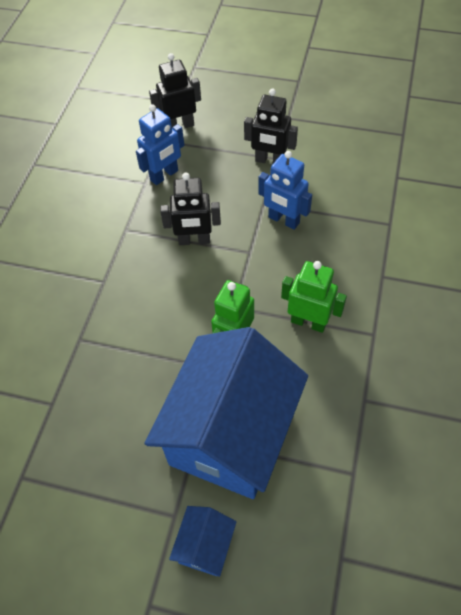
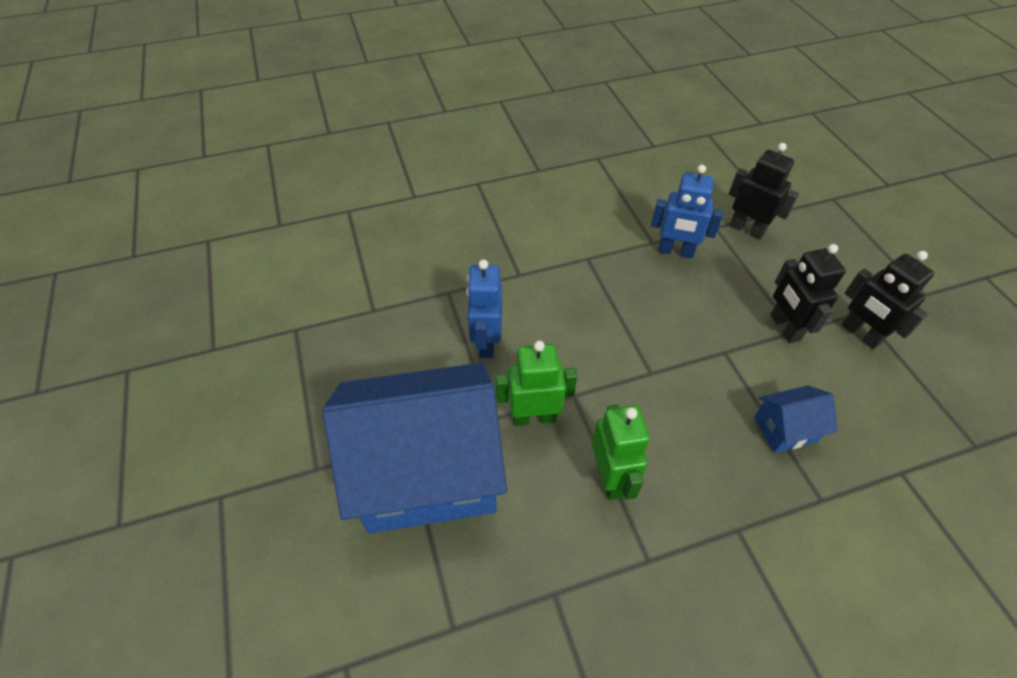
camera: 55 degrees right, 5 degrees down
black robot [160,173,221,245] -> black robot moved to [842,251,934,349]
blue house [169,506,236,577] -> blue house moved to [754,386,837,453]
blue robot [258,151,312,230] -> blue robot moved to [466,260,502,358]

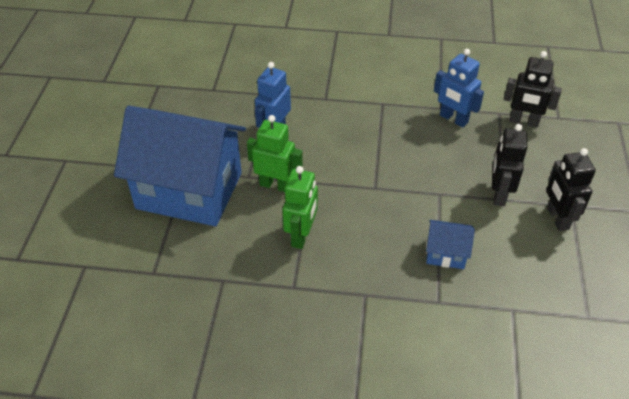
camera: 25 degrees right, 5 degrees down
black robot [729,143,799,240] -> black robot turned 135 degrees clockwise [504,51,562,127]

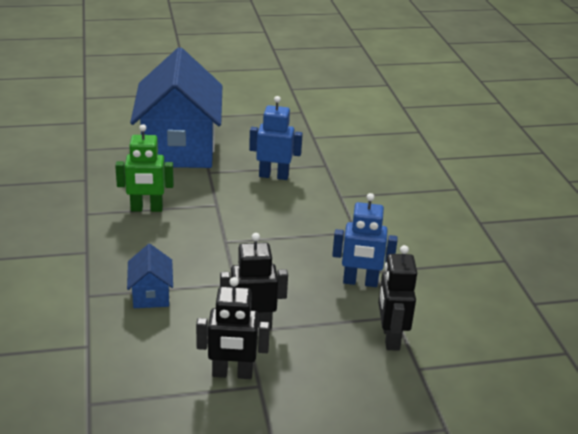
camera: 70 degrees right, 15 degrees down
green robot [247,115,303,192] -> none
blue robot [434,49,484,128] -> blue robot turned 105 degrees counterclockwise [332,193,398,287]
black robot [546,148,596,231] -> black robot turned 150 degrees counterclockwise [196,277,270,379]

